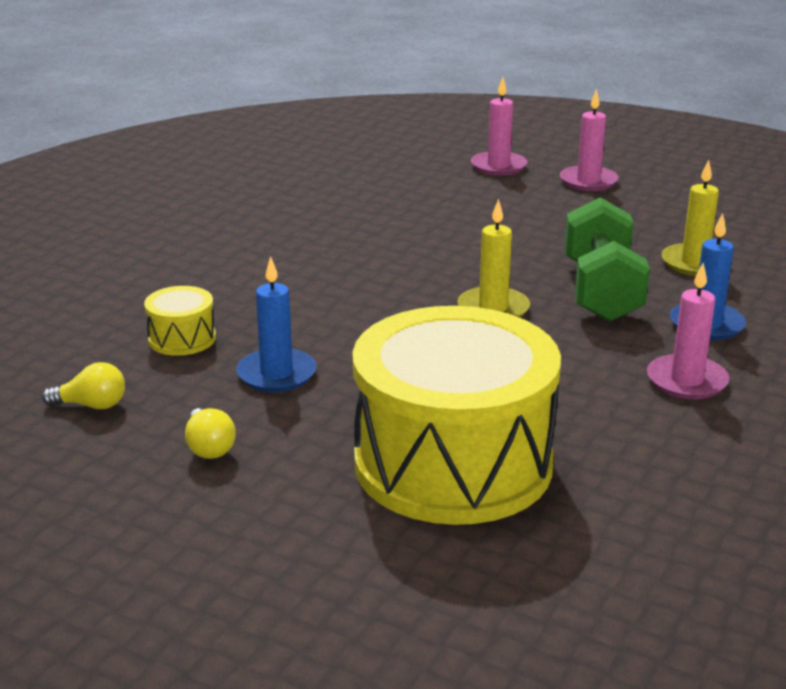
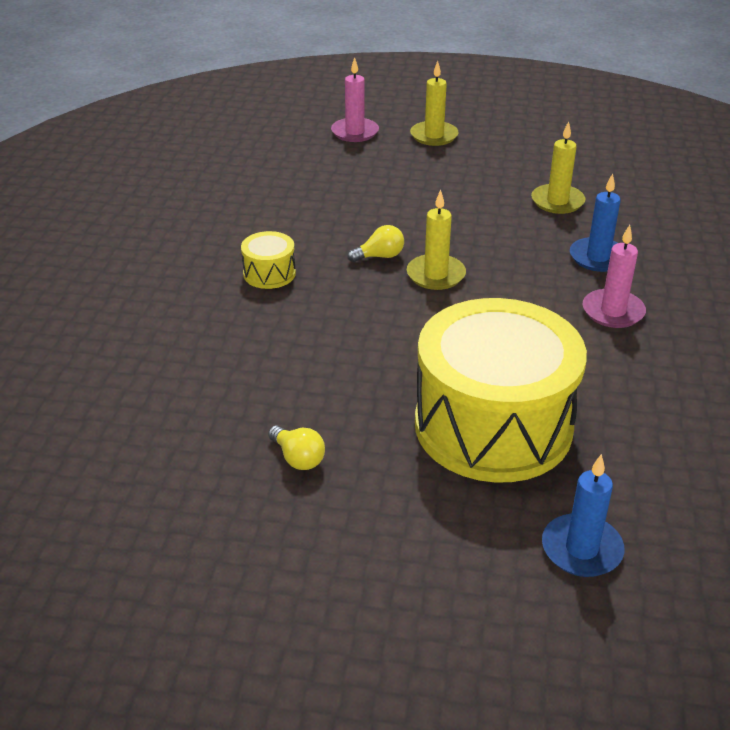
camera: 20 degrees left, 10 degrees up
yellow light bulb [42,362,125,409] -> yellow light bulb moved to [347,225,404,262]
yellow drum [144,286,216,356] -> yellow drum moved to [241,231,296,289]
blue candle [236,256,317,392] -> blue candle moved to [542,454,625,577]
pink candle [560,89,619,191] -> yellow candle [410,61,459,146]
green dumbbell [564,197,650,322] -> none

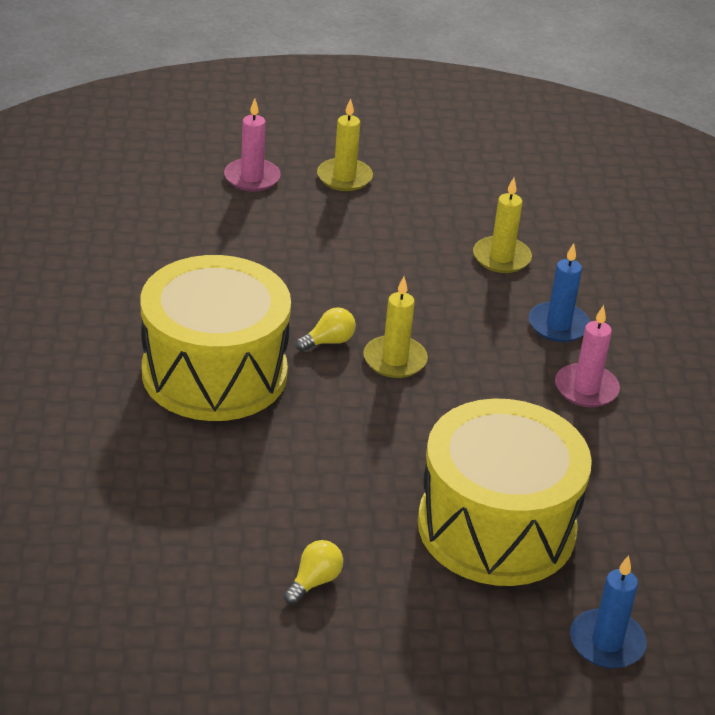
camera: 15 degrees left, 0 degrees up
yellow drum [241,231,296,289] -> yellow drum [140,255,291,421], size x2.50
yellow light bulb [268,425,325,470] -> yellow light bulb turned 90 degrees counterclockwise [284,540,343,605]

